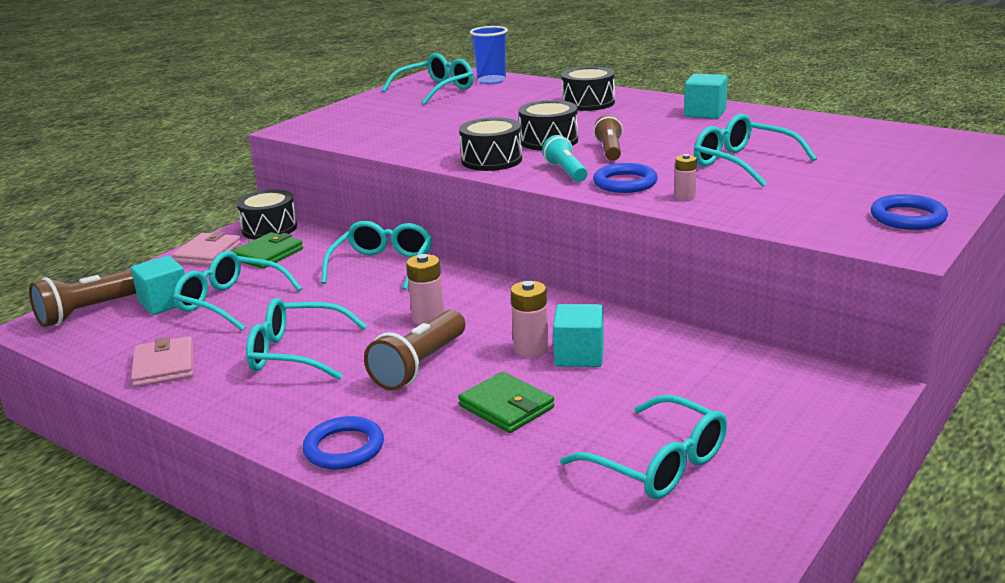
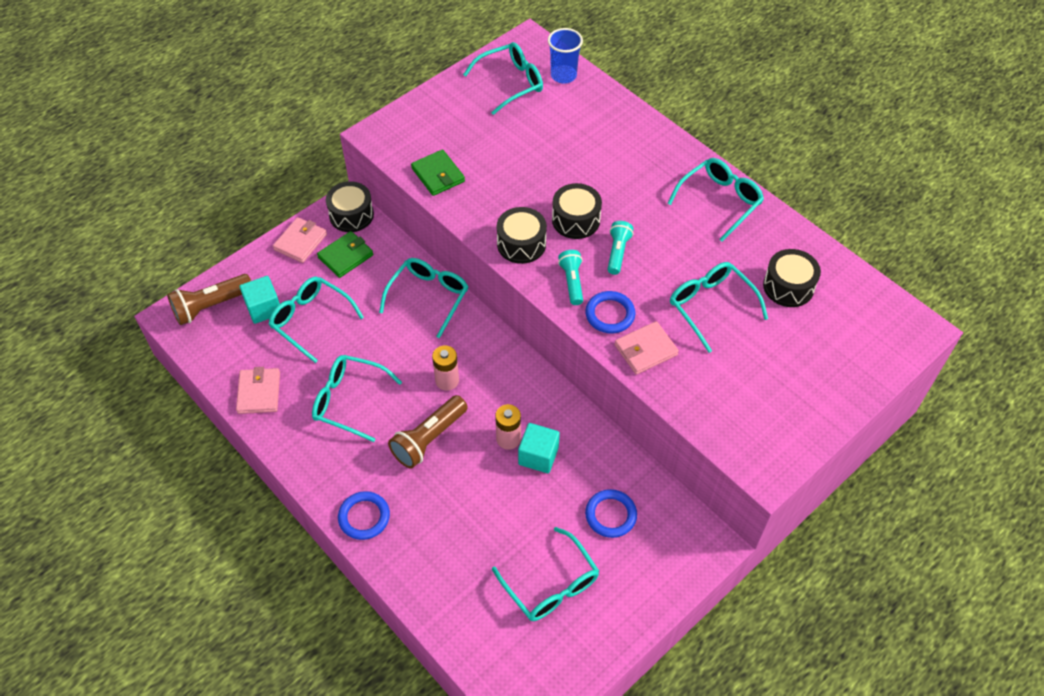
camera: 10 degrees right, 30 degrees up
green wallet [458,372,555,433] -> green wallet moved to [411,149,465,196]
black drum [561,67,615,111] -> black drum moved to [763,249,821,307]
brown flashlight [594,115,623,161] -> turquoise flashlight [607,221,633,275]
pink battery [675,154,697,200] -> pink wallet [614,321,679,375]
turquoise cube [684,74,728,119] -> turquoise glasses [667,158,764,242]
blue ring [871,194,948,230] -> blue ring moved to [585,489,637,538]

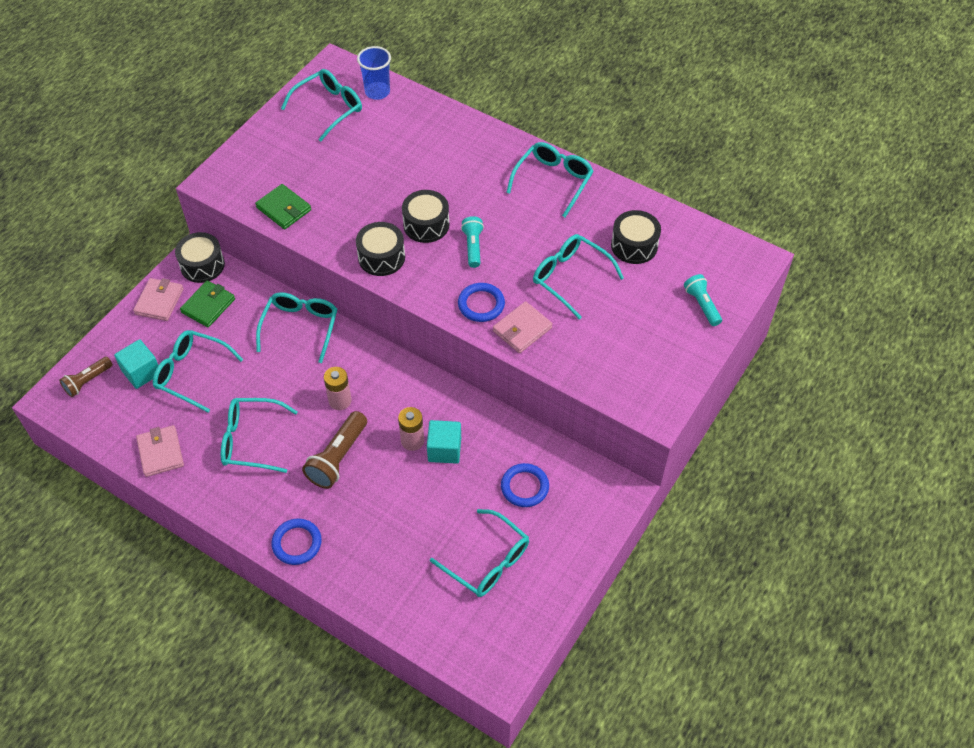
camera: 15 degrees left, 0 degrees up
brown flashlight [167,274,251,325] -> brown flashlight [59,357,113,397], size x0.64
turquoise flashlight [558,250,583,305] -> turquoise flashlight moved to [684,274,722,326]

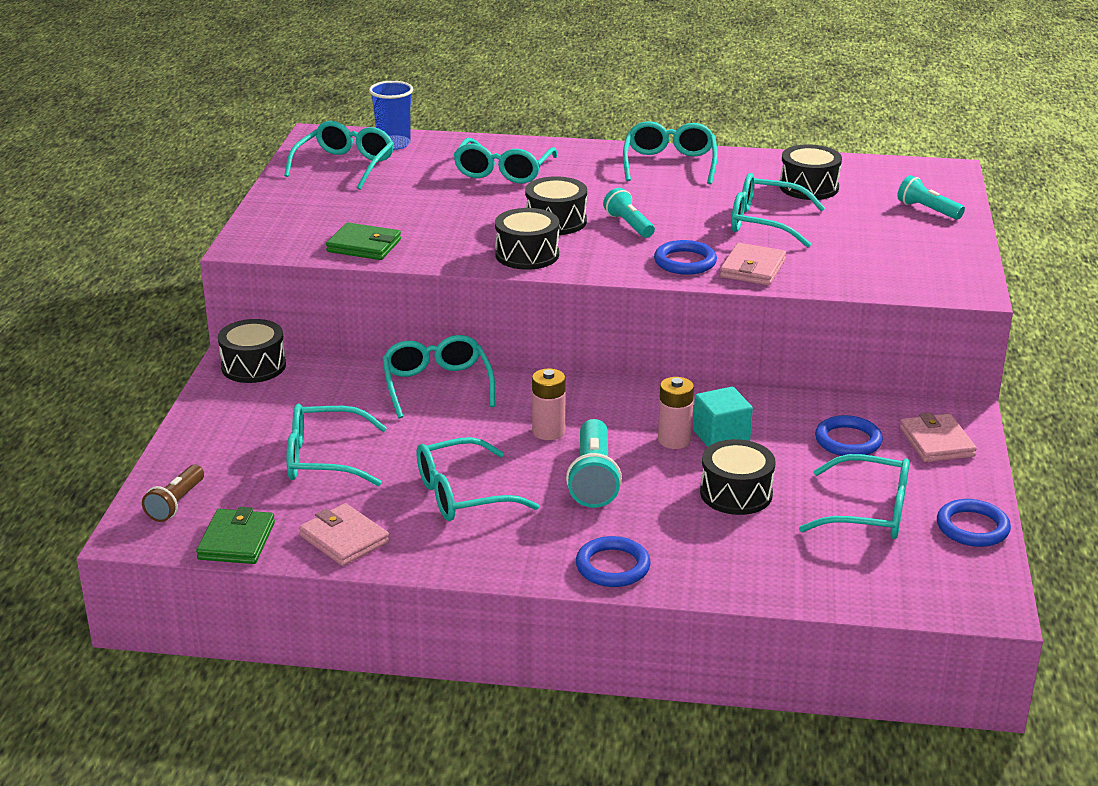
camera: 25 degrees left, 25 degrees down
turquoise cube [114,339,158,389] -> none
pink wallet [133,278,184,321] -> pink wallet moved to [900,412,977,462]
green wallet [180,281,235,327] -> green wallet moved to [196,507,275,564]
brown flashlight [302,411,367,489] -> turquoise flashlight [566,419,622,508]
none -> turquoise glasses [453,138,557,183]
none -> black drum [700,439,776,515]
none -> blue ring [937,499,1011,547]

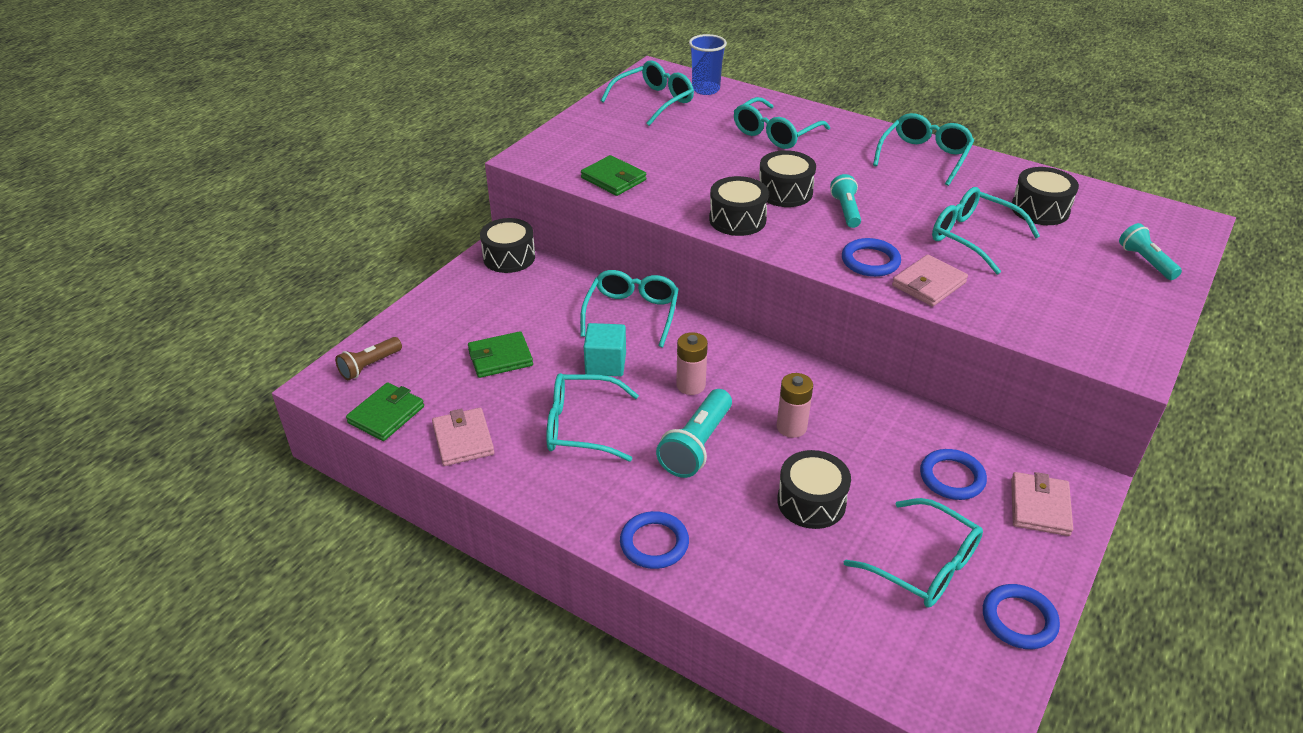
camera: 25 degrees right, 10 degrees up
turquoise glasses [286,404,387,486] -> green wallet [468,331,533,378]
turquoise cube [693,387,753,447] -> turquoise cube moved to [584,323,626,376]

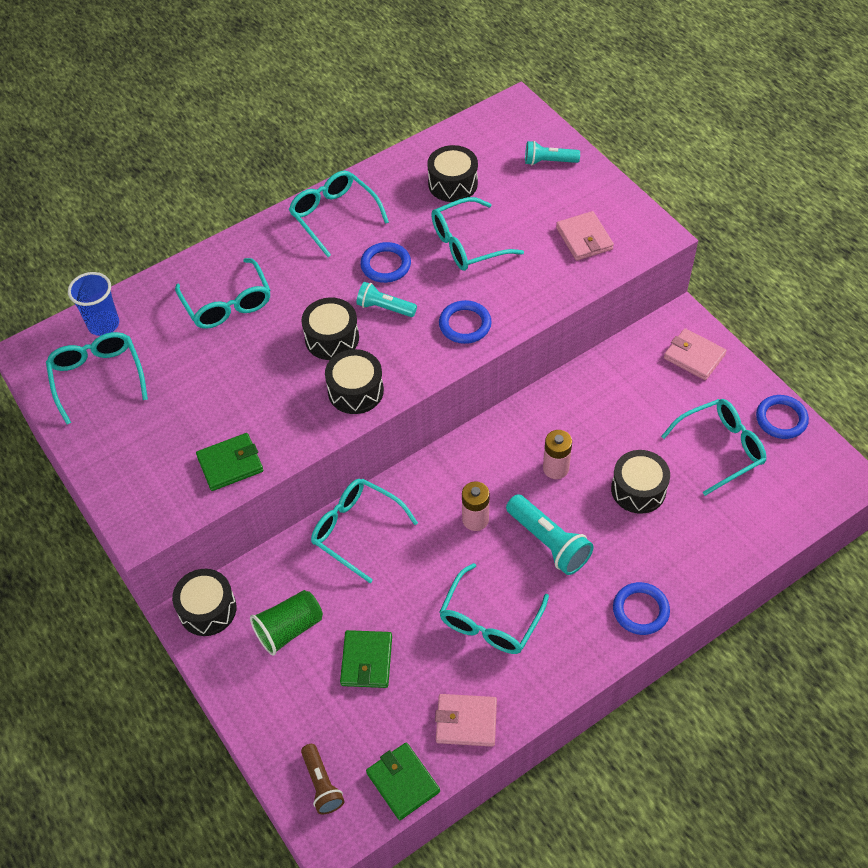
camera: 65 degrees left, 15 degrees up
turquoise cube [584,323,626,376] -> none
pink wallet [892,255,968,307] -> pink wallet moved to [556,211,614,261]
blue ring [920,449,987,500] -> blue ring moved to [360,242,411,283]
none -> green cup [250,590,323,656]

